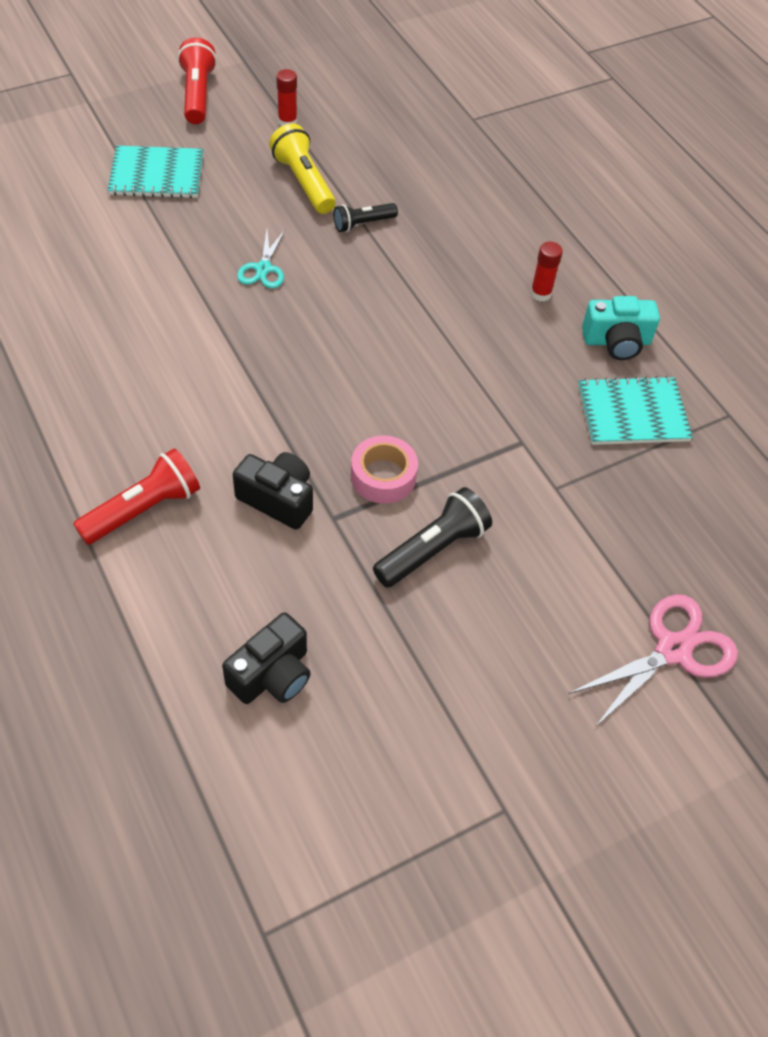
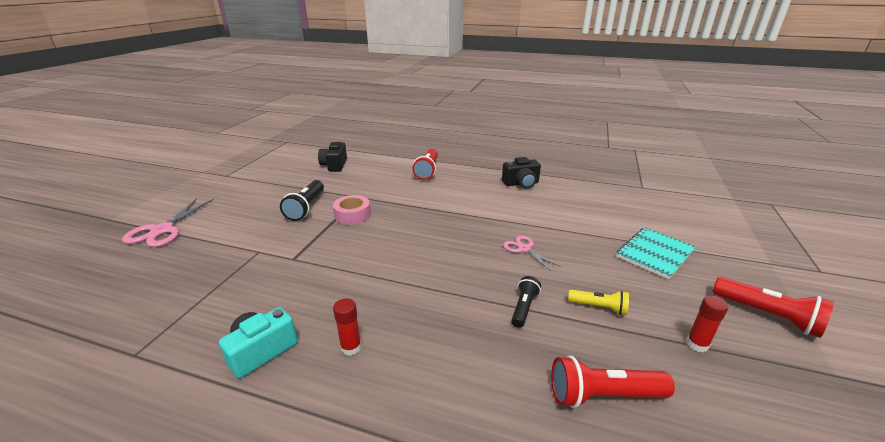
camera: 140 degrees right, 25 degrees down
black camera [233,452,313,530] -> black camera moved to [502,157,541,189]
turquoise scissors [237,229,286,289] -> pink scissors [503,236,561,271]
yellow flashlight [269,123,336,214] -> yellow flashlight [568,290,629,315], size x0.63
turquoise notebook [578,376,693,445] -> none
none -> red flashlight [551,356,675,408]

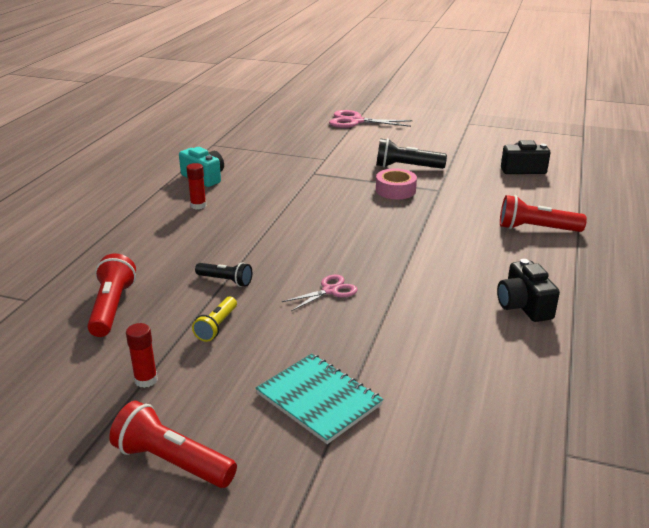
camera: 90 degrees right, 0 degrees up
red flashlight [712,277,834,338] -> red flashlight turned 75 degrees clockwise [109,401,237,488]

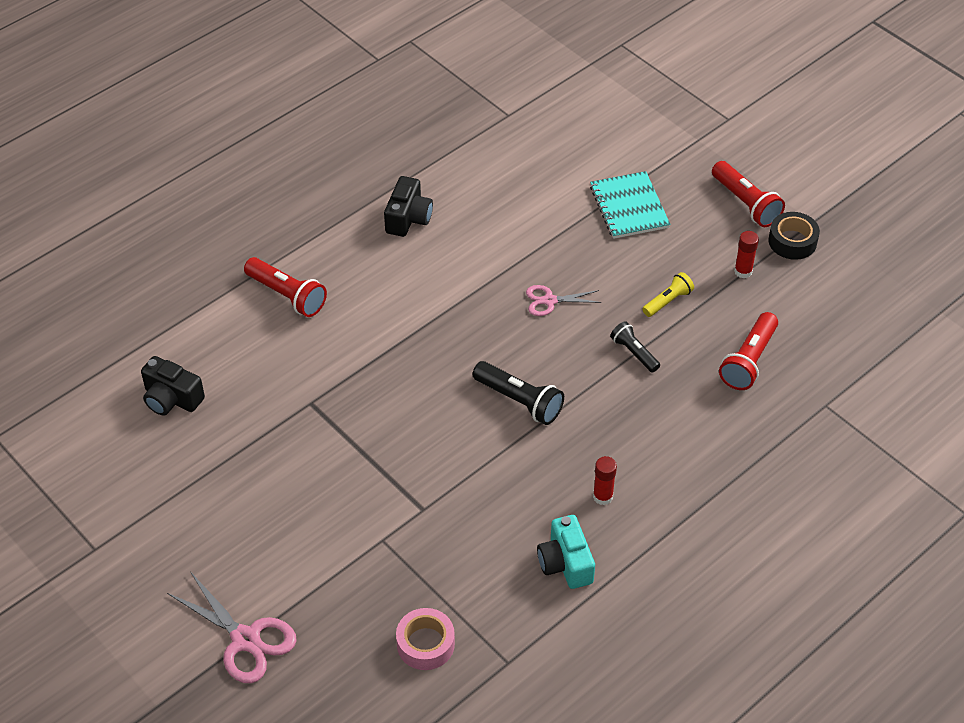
camera: 150 degrees left, 20 degrees up
black flashlight [376,138,447,169] -> black flashlight moved to [473,361,564,425]
pink tape [376,168,417,199] -> pink tape moved to [396,608,455,670]
none -> black tape [768,212,820,260]

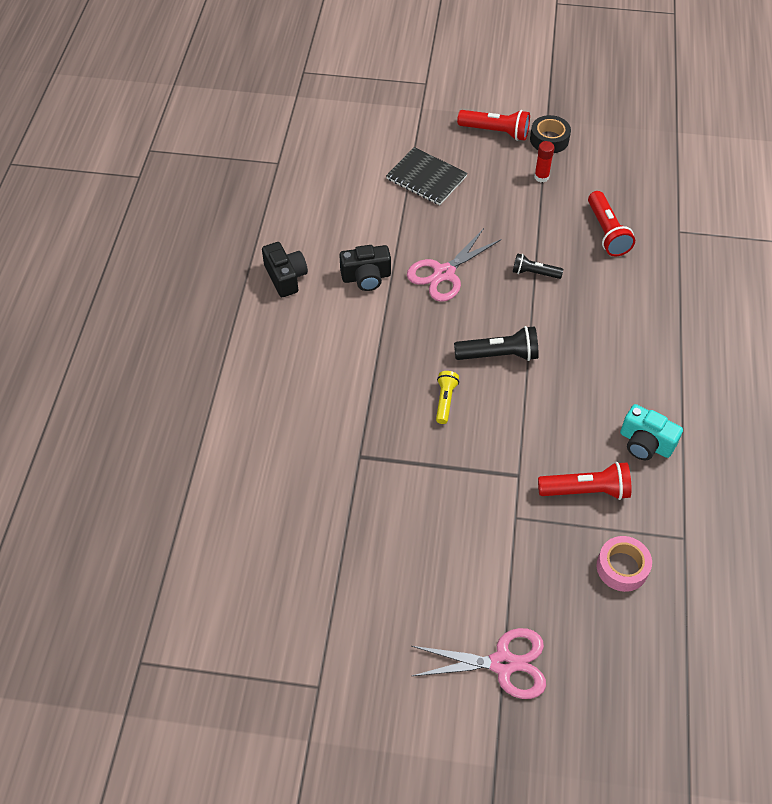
camera: 40 degrees left, 5 degrees up
black camera [141,356,205,416] -> black camera moved to [339,245,391,291]
red flashlight [244,257,327,317] -> red flashlight moved to [538,462,631,500]
pink scissors [526,285,601,316] -> pink scissors [407,228,502,302], size x1.66
turquoise notebook [590,171,670,239] -> black notebook [386,147,468,205]
red glue stick [593,456,617,505] -> none
yellow flashlight [642,272,694,317] -> yellow flashlight moved to [436,371,459,424]

